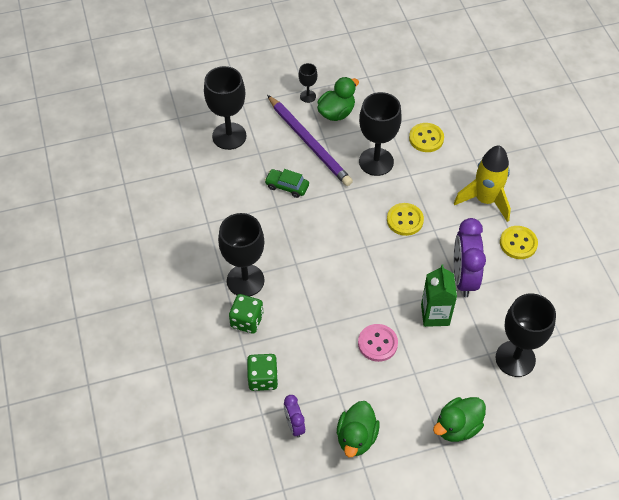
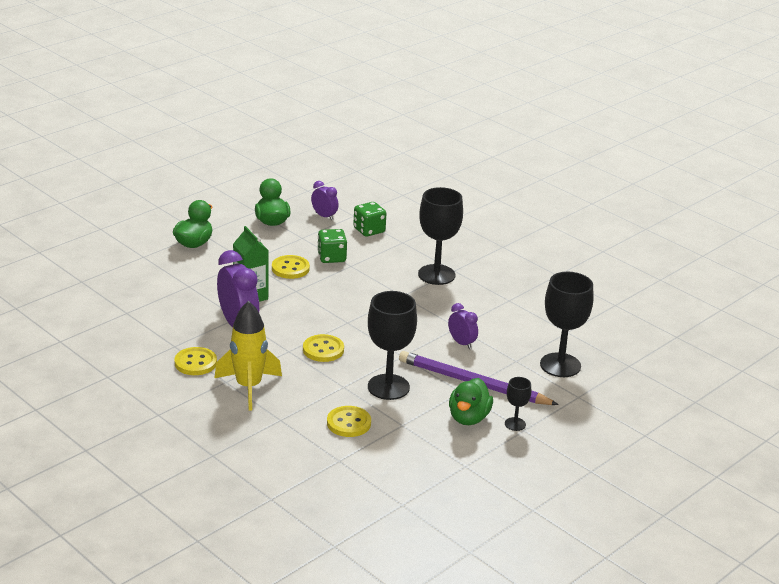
camera: 150 degrees right, 25 degrees down
green dice [229,294,263,334] -> green dice moved to [317,229,347,263]
green car [265,169,309,198] -> purple clock [448,303,478,349]
pink button [358,324,398,362] -> yellow button [272,255,310,279]
black goblet [495,293,556,377] -> none

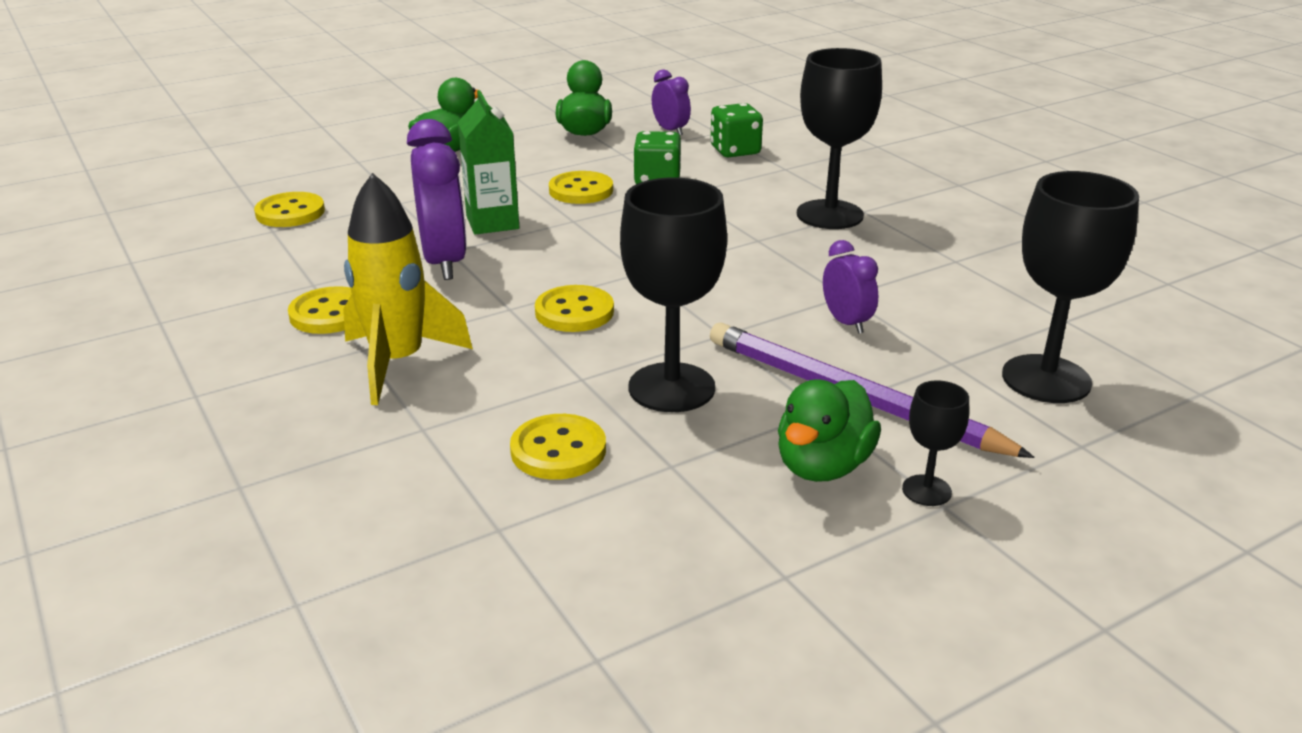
camera: 15 degrees right, 0 degrees up
none -> yellow button [254,192,325,227]

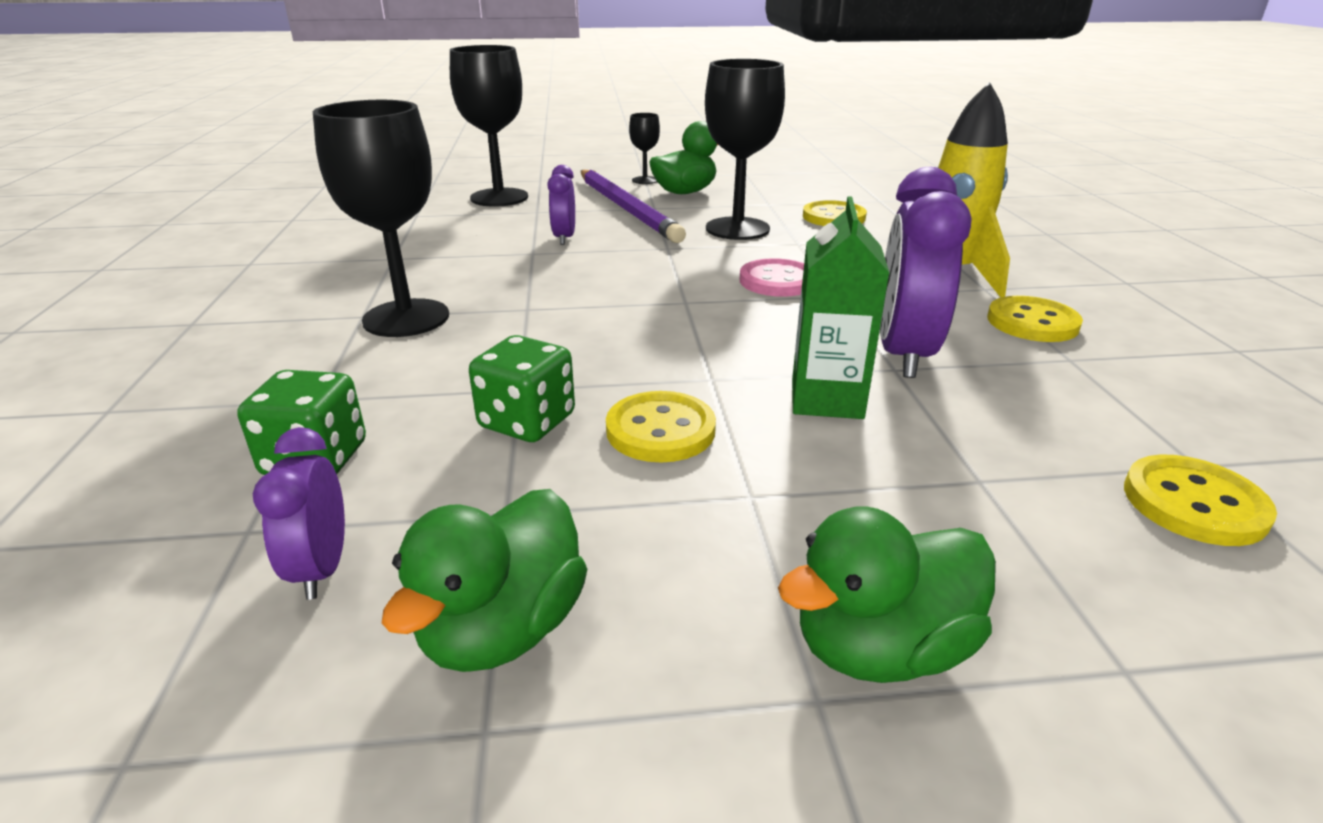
camera: 155 degrees left, 0 degrees up
yellow button [535,285,614,332] -> pink button [740,258,804,297]

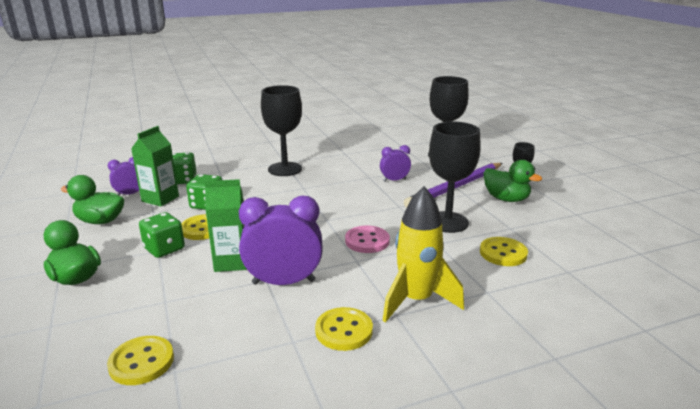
camera: 75 degrees right, 5 degrees down
none -> green carton [131,126,179,207]
none -> green dice [139,212,185,258]

